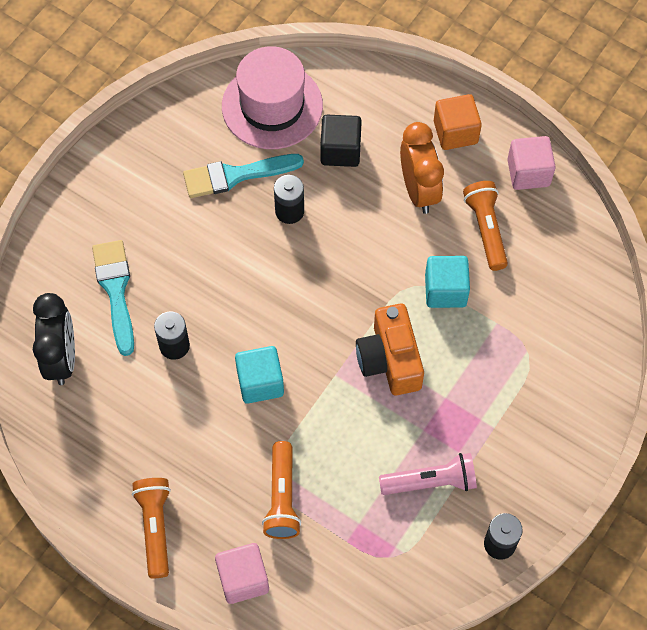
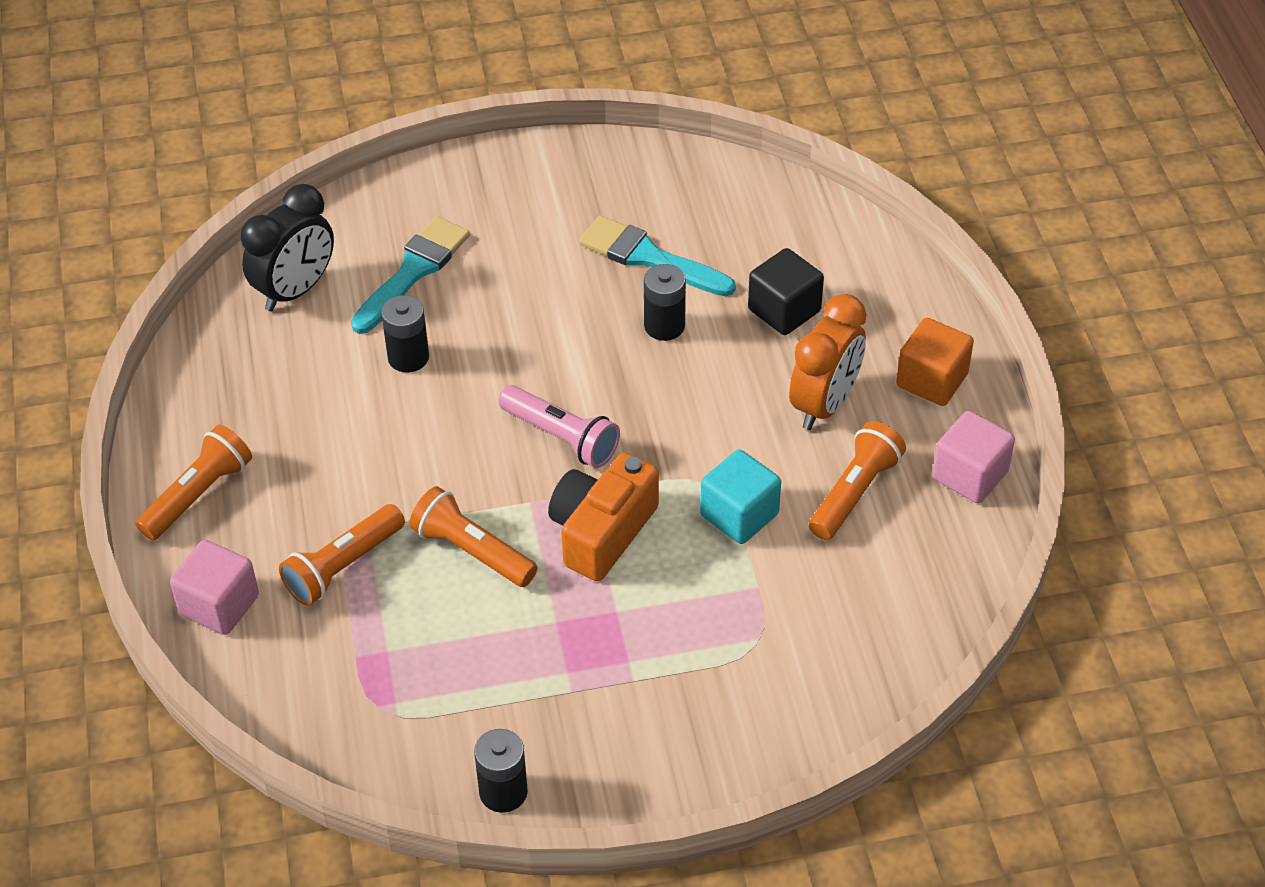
camera: 45 degrees right, 15 degrees down
pink hat [222,46,323,149] -> none
turquoise cube [235,346,284,403] -> none
pink flashlight [379,453,477,495] -> pink flashlight moved to [498,385,620,468]
none -> orange flashlight [409,486,537,587]

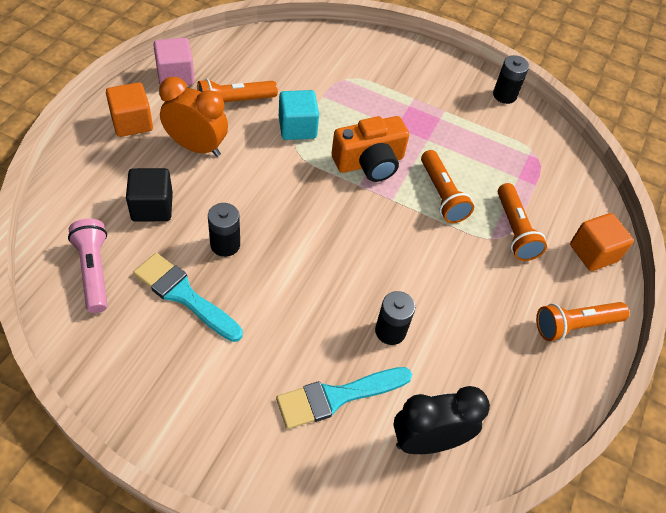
camera: 150 degrees left, 5 degrees up
pink cube [170,540,259,635] -> orange cube [570,213,634,271]
orange flashlight [279,504,405,606] -> orange flashlight turned 90 degrees clockwise [498,183,547,261]
pink flashlight [498,385,620,468] -> pink flashlight moved to [68,219,108,313]
turquoise brush [579,216,736,296] -> turquoise brush turned 150 degrees clockwise [133,253,243,342]
orange clock [789,294,866,430] -> orange clock turned 45 degrees clockwise [159,77,228,157]

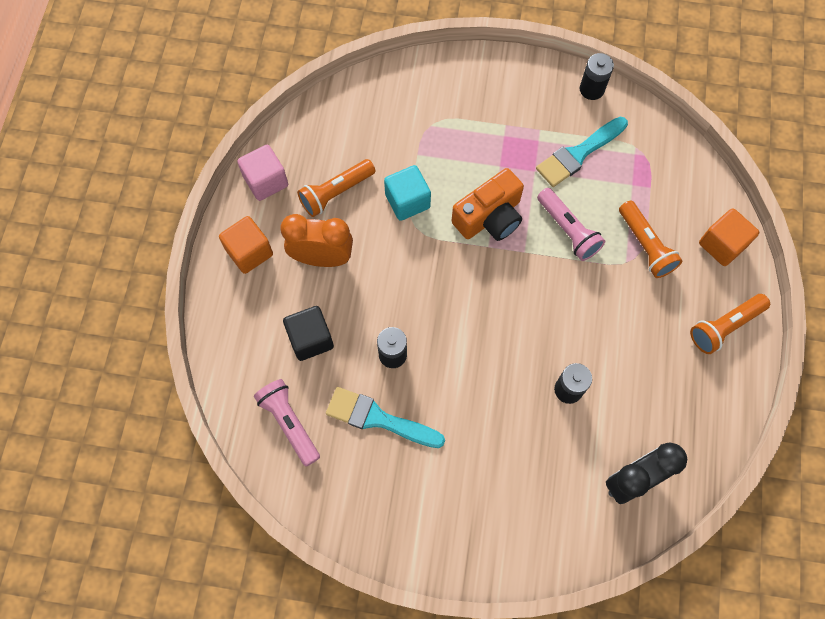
camera: 10 degrees left, 15 degrees up
turquoise brush [276,367,412,429] -> turquoise brush moved to [536,117,628,187]
orange flashlight [421,150,474,223] -> pink flashlight [537,188,605,261]

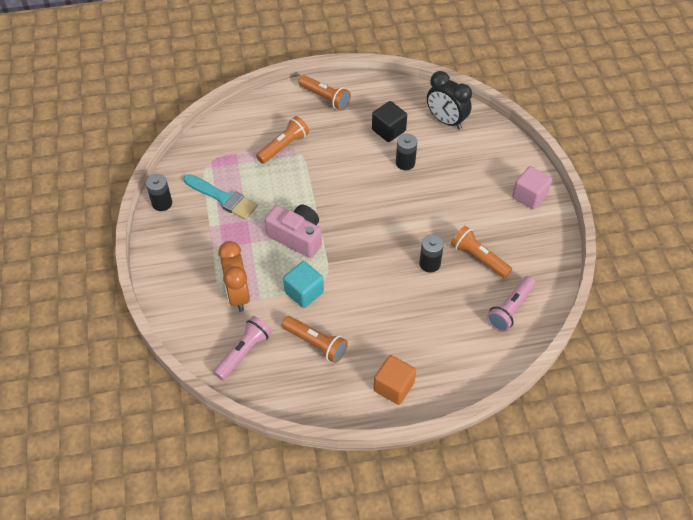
camera: 110 degrees left, 15 degrees down
pink cube [237,145,288,201] -> pink cube moved to [512,166,552,209]
orange clock [281,214,353,267] -> orange clock moved to [218,241,250,312]
black cube [283,306,334,361] -> black cube moved to [372,101,407,142]
turquoise brush [326,387,445,448] -> orange flashlight [451,226,512,278]
orange camera [452,168,524,241] -> pink camera [265,205,322,258]
pink flashlight [537,188,605,261] -> pink flashlight moved to [213,316,272,380]
orange cube [699,208,759,266] -> none

